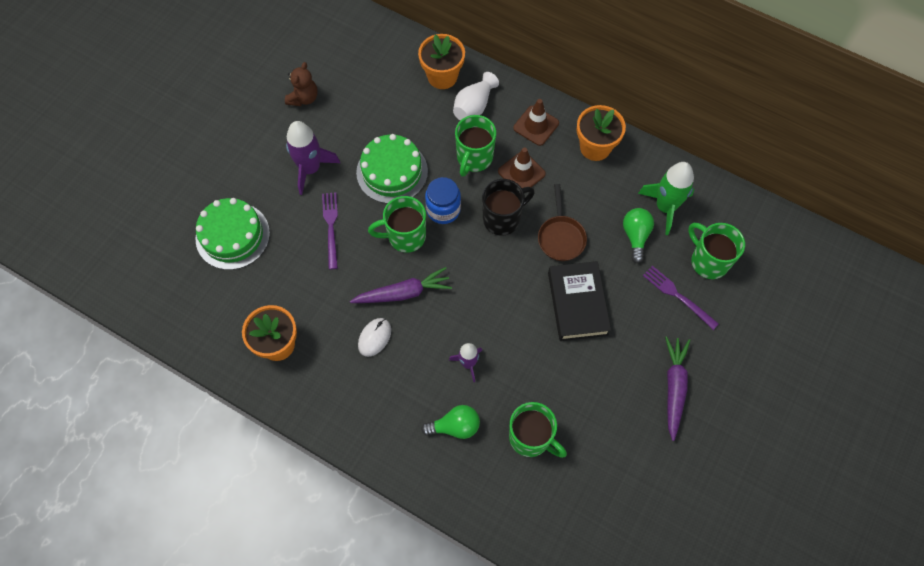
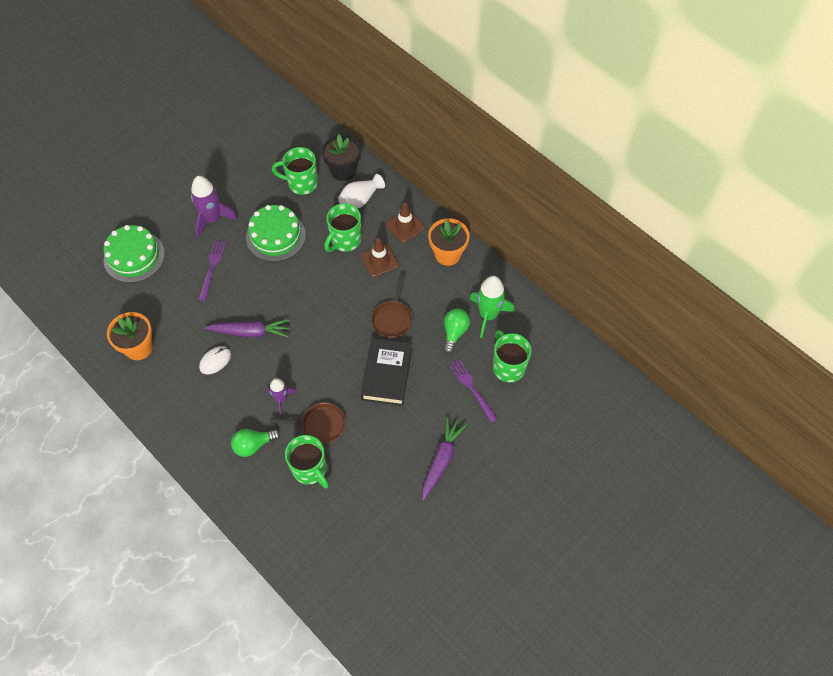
camera: 15 degrees right, 5 degrees down
brown teddy bear [285,62,318,106] -> none
green mug [368,196,426,253] -> green mug moved to [272,147,318,195]
orange flower pot [418,34,465,89] -> black flower pot [322,135,361,181]
green light bulb [421,405,480,439] -> green light bulb turned 150 degrees clockwise [231,429,280,457]
blue jar [425,177,461,224] -> none
black mug [482,179,535,236] -> none
none -> brown pan [270,402,346,444]

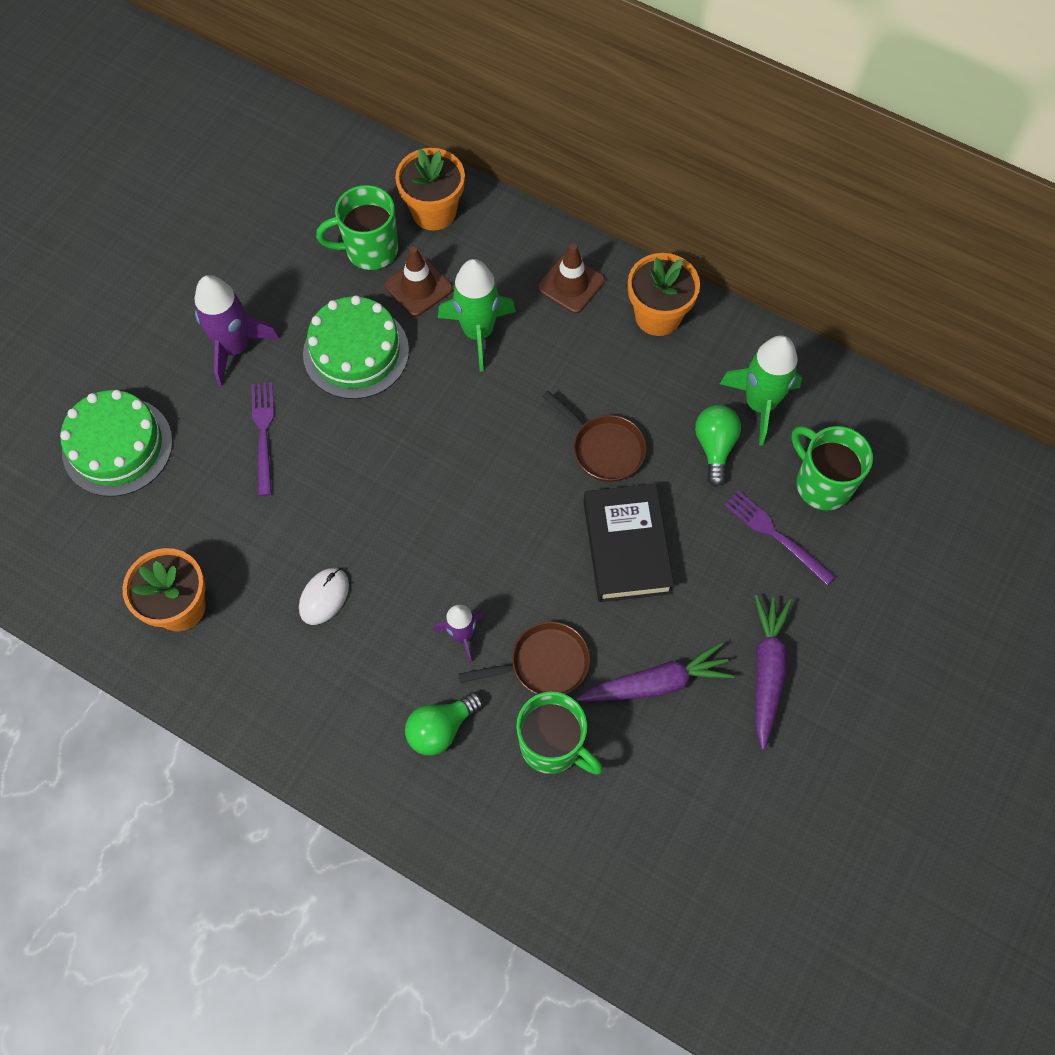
camera: 15 degrees left, 5 degrees up
purple carrot [204,319,290,337] -> purple carrot moved to [576,642,734,701]
black flower pot [322,135,361,181] -> orange flower pot [395,148,465,230]
green mug [324,203,362,252] -> green rocket [438,259,516,372]
white vase [338,174,385,209] -> none
brown traffic cone [361,238,399,277] -> brown traffic cone moved to [384,246,453,317]
brown pan [371,275,413,339] -> brown pan turned 45 degrees counterclockwise [542,391,647,482]

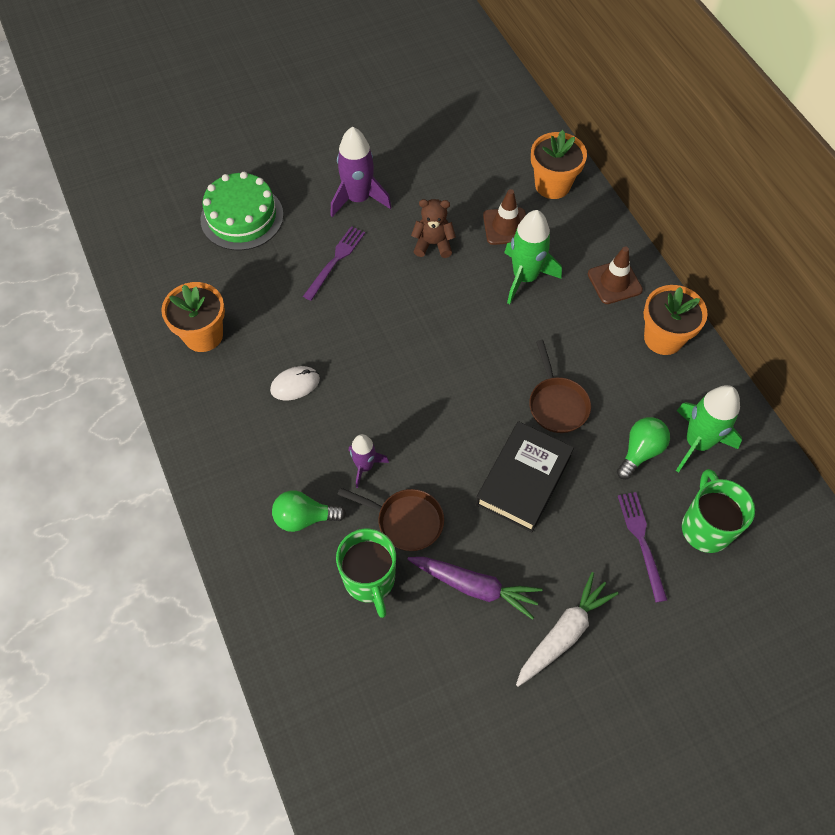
camera: 35 degrees right, 5 degrees down
green cake [303,295,409,399] -> brown teddy bear [411,199,456,258]
green mug [316,185,398,270] -> none
purple carrot [754,595,792,750] -> white carrot [516,572,618,687]

